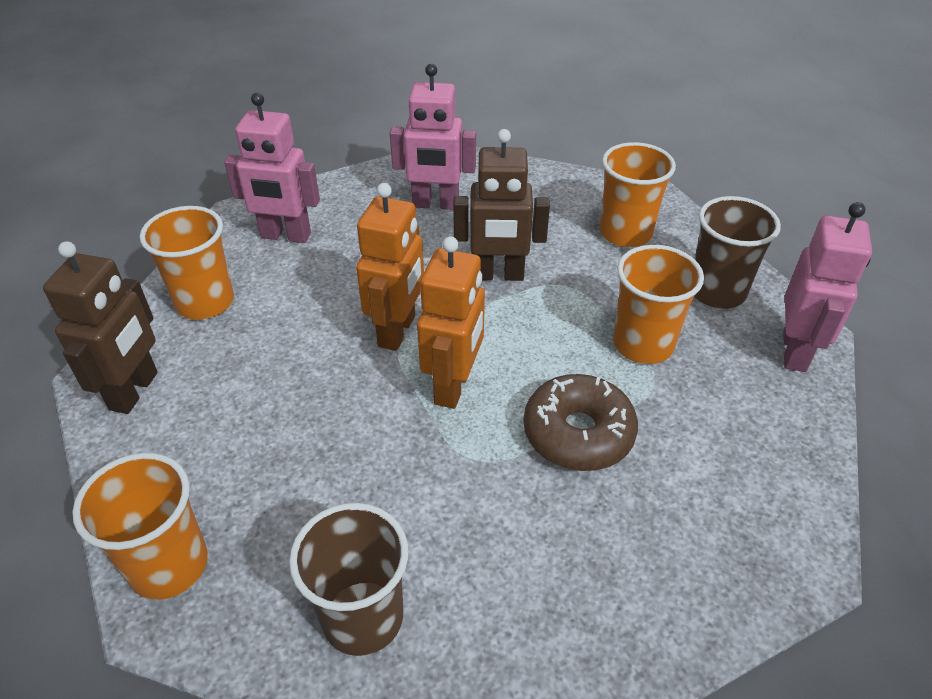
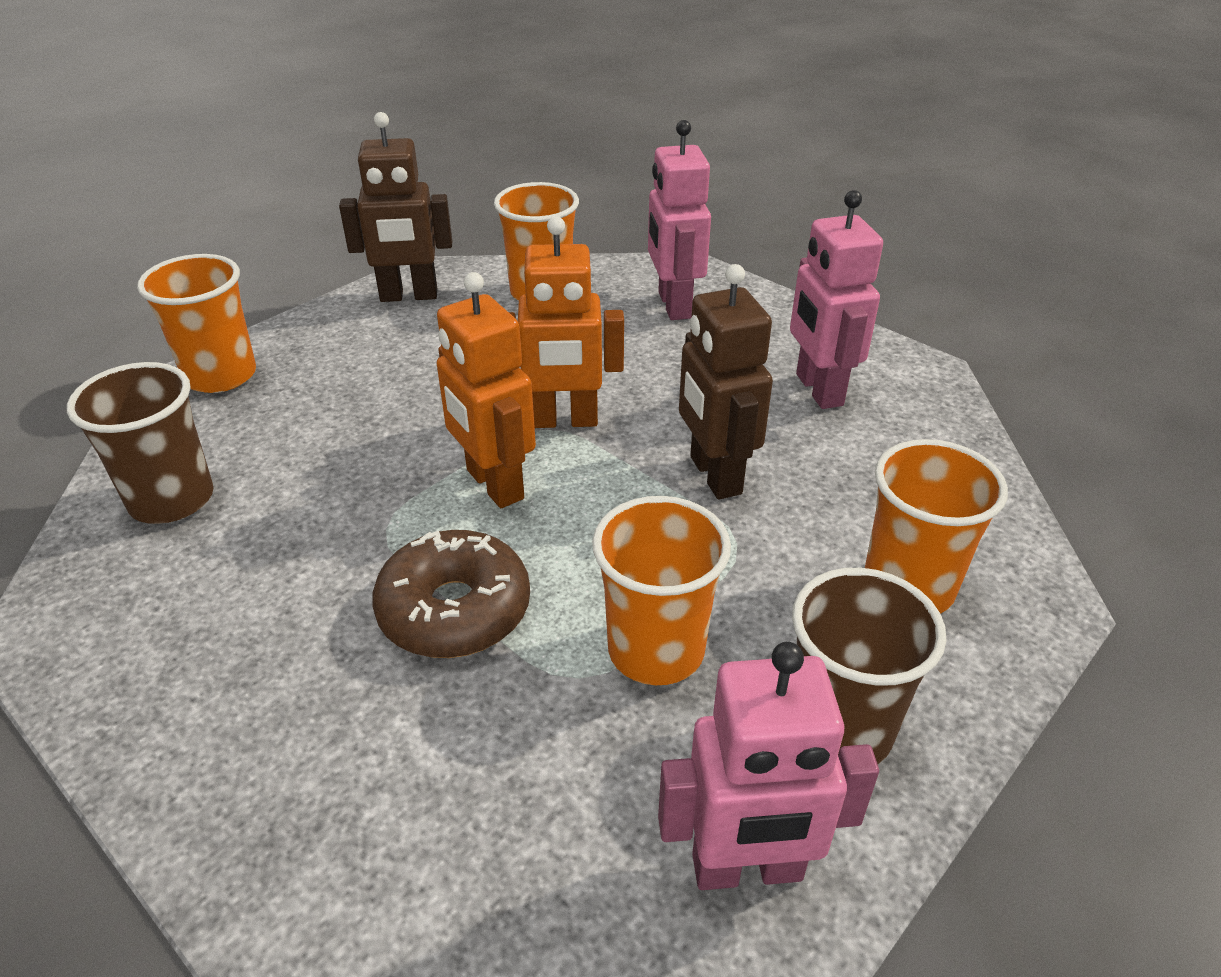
camera: 70 degrees right, 5 degrees down
orange robot [417,236,485,409] -> orange robot turned 60 degrees clockwise [437,272,536,508]

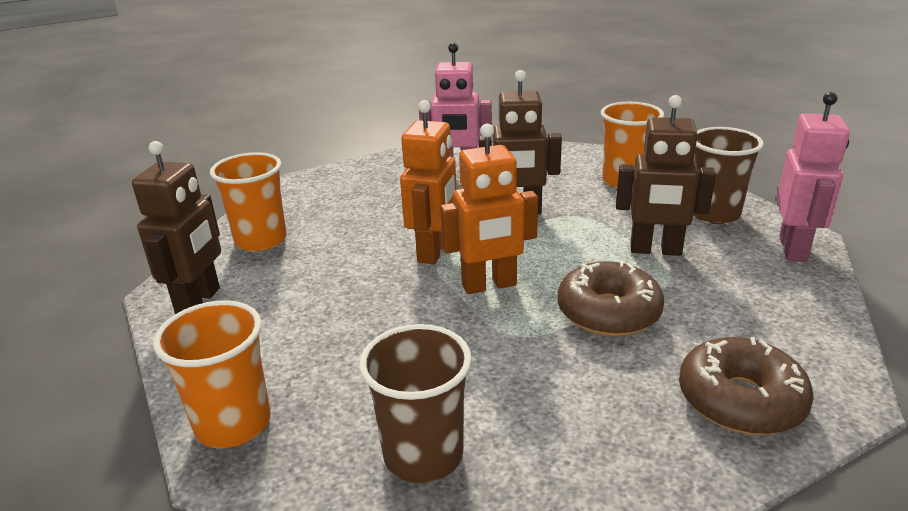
camera: 70 degrees left, 10 degrees down
orange cup [592,496,731,685] -> brown robot [616,95,716,256]
pink robot [648,120,711,320] -> none
none -> brown donut [679,337,814,435]

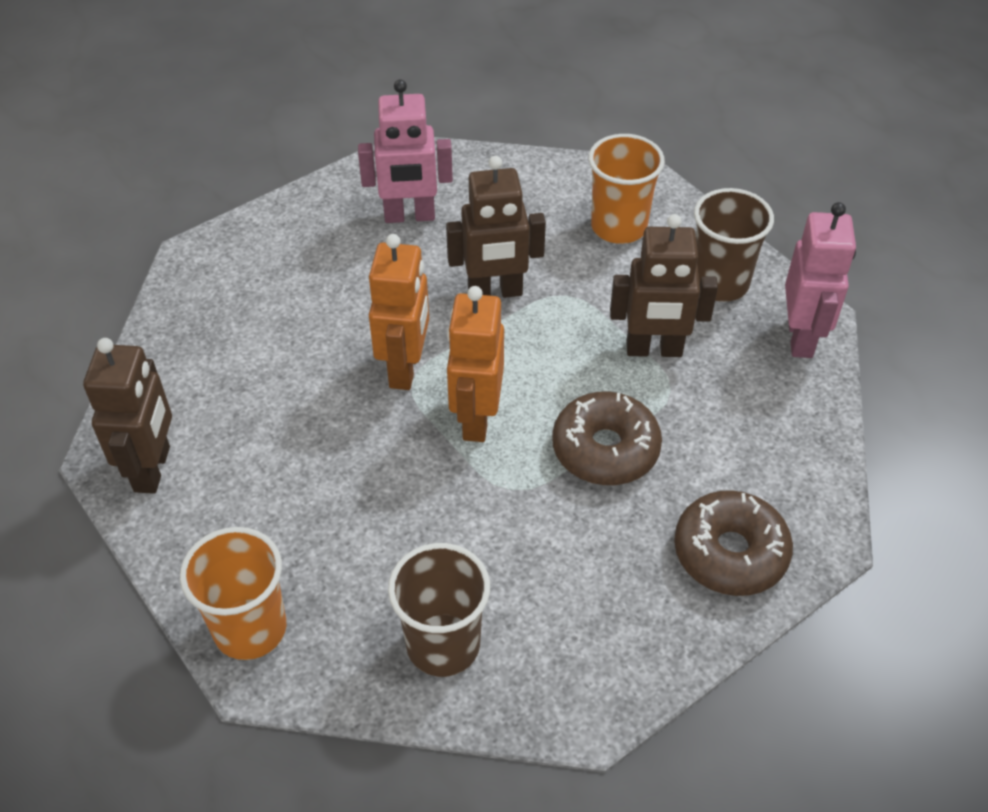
camera: 10 degrees left, 20 degrees up
orange cup [210,152,287,252] -> none
orange robot [440,124,538,294] -> orange robot turned 120 degrees clockwise [447,286,504,442]

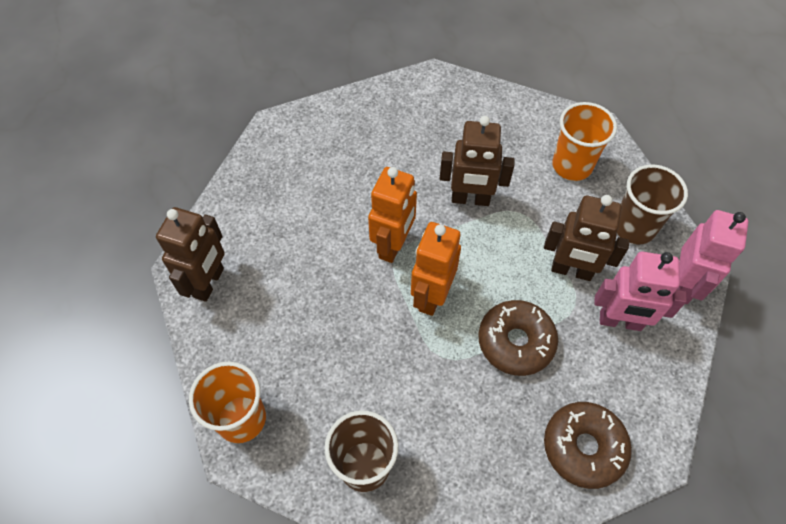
camera: 15 degrees right, 10 degrees up
pink robot [358,79,453,223] -> pink robot moved to [594,252,687,331]

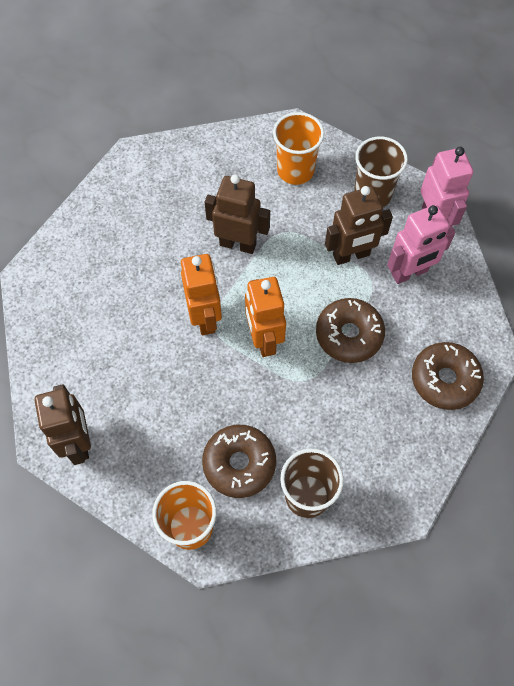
camera: 35 degrees left, 5 degrees up
brown robot [440,116,515,206] -> brown robot turned 135 degrees counterclockwise [205,174,270,254]
none -> brown donut [202,425,276,498]

